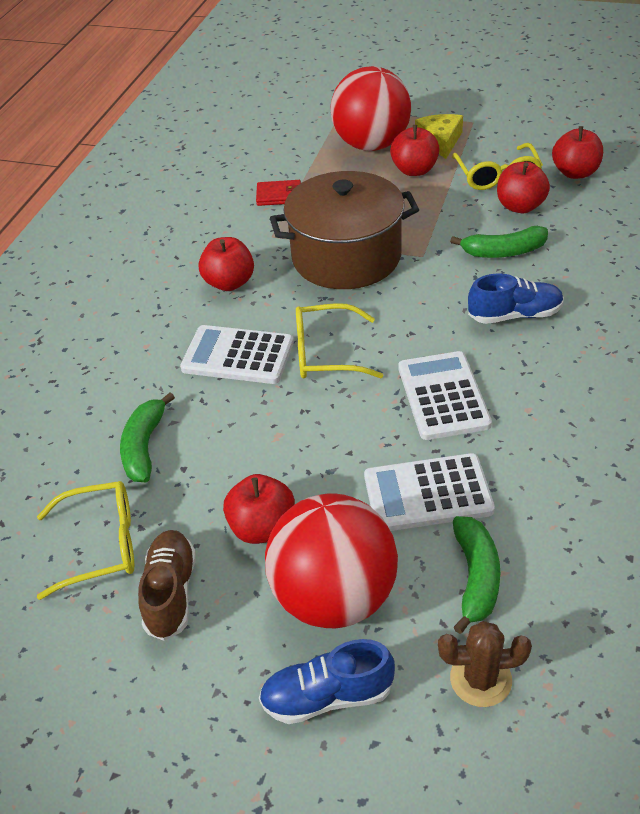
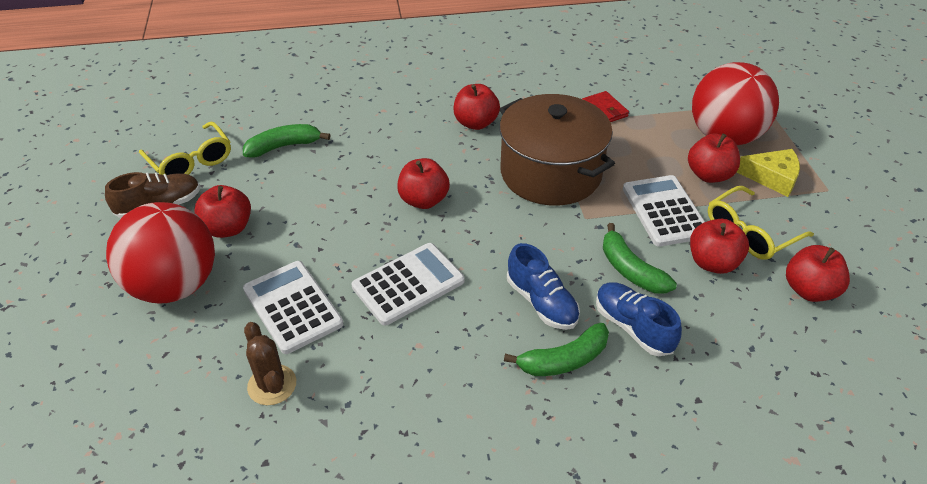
camera: 60 degrees right, 0 degrees up
white calculator [180,325,294,384] -> white calculator moved to [623,175,705,247]
blue shoe [259,639,395,724] -> blue shoe moved to [596,282,682,356]
yellow glasses [296,303,383,378] -> red apple [397,158,450,209]
yellow cheese [415,114,463,159] -> yellow cheese turned 45 degrees clockwise [737,149,800,197]
brown cactus [438,621,532,707] -> brown cactus moved to [244,322,296,405]
green banana [453,516,500,634] -> green banana moved to [504,323,609,376]

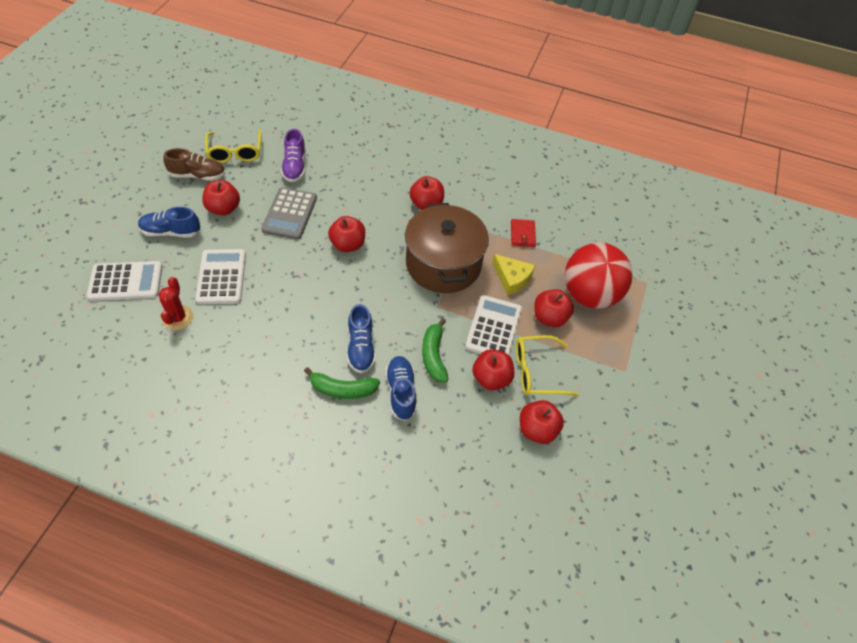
camera: 25 degrees right, 10 degrees up
red ball [106,202,215,304] -> blue shoe [138,207,201,238]
green banana [243,124,330,158] -> purple shoe [281,129,306,182]
brown cactus [244,322,296,405] -> red cactus [159,277,193,330]
white calculator [352,243,464,326] -> white calculator moved to [87,261,163,301]
yellow cheese [737,149,800,197] -> yellow cheese moved to [492,254,535,295]
none -> grey calculator [261,187,317,240]

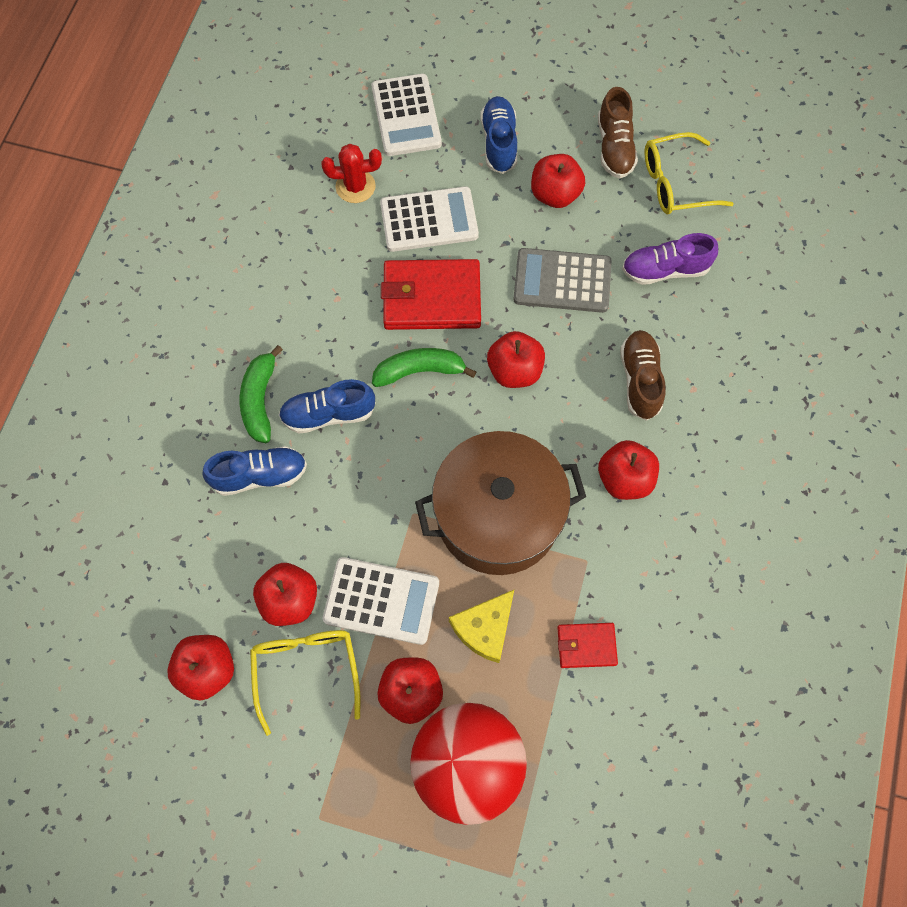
camera: 90 degrees right, 15 degrees up
green banana [422,318,448,383] -> green banana moved to [372,348,476,387]
none -> red wallet [381,259,481,330]
none -> brown shoe [620,330,665,421]

